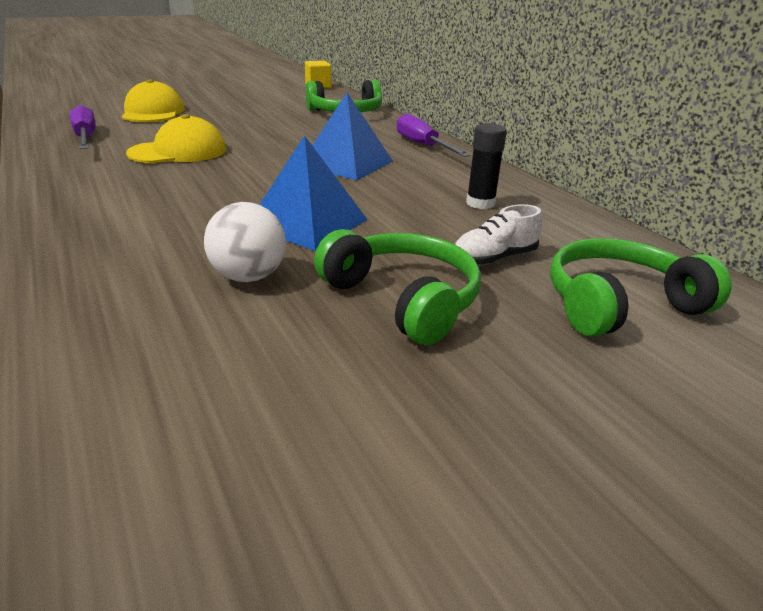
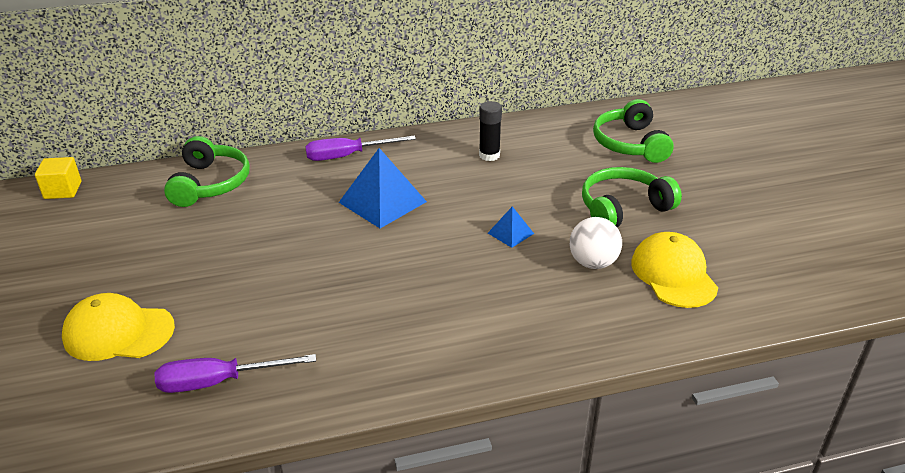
camera: 75 degrees left, 5 degrees up
yellow cap [126,114,226,163] -> yellow cap moved to [631,232,718,308]
blue pyramid [260,135,368,251] -> blue pyramid [488,206,534,248], size x0.50
white shoe [455,204,542,265] -> none

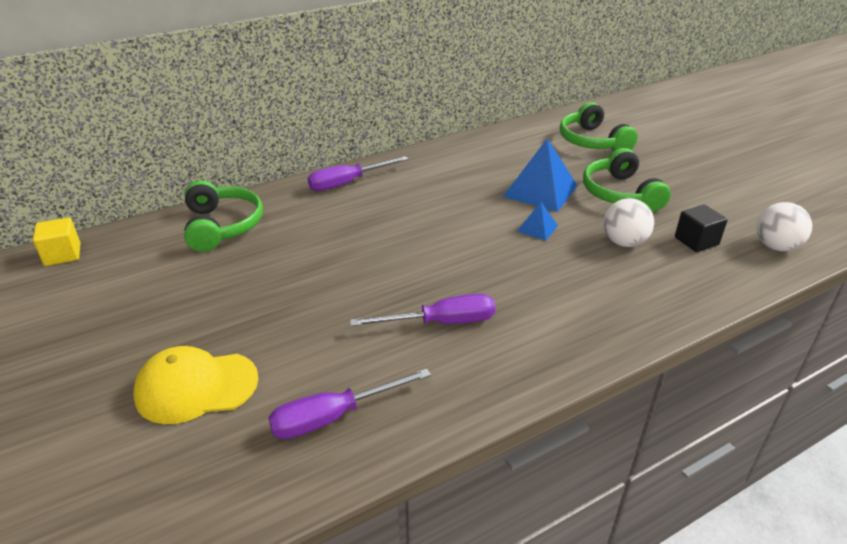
camera: 15 degrees left, 0 degrees up
blue pyramid [339,148,427,228] -> blue pyramid moved to [503,138,578,212]
black glue stick [479,101,502,161] -> none
green headphones [582,167,682,227] -> green headphones turned 60 degrees counterclockwise [583,148,671,212]
yellow cap [631,232,718,308] -> black cube [675,205,728,252]
none -> purple screwdriver [350,294,495,326]
none -> white ball [756,202,812,251]

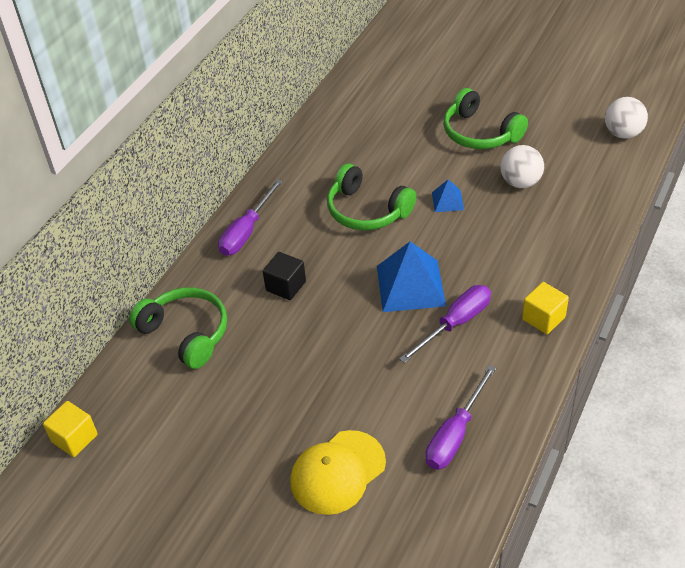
camera: 30 degrees left, 10 degrees up
blue pyramid [503,138,578,212] -> blue pyramid moved to [377,241,446,312]
green headphones [559,102,638,151] -> green headphones moved to [327,163,417,231]
black cube [675,205,728,252] -> black cube moved to [263,252,306,300]
none -> yellow cube [522,282,569,334]

